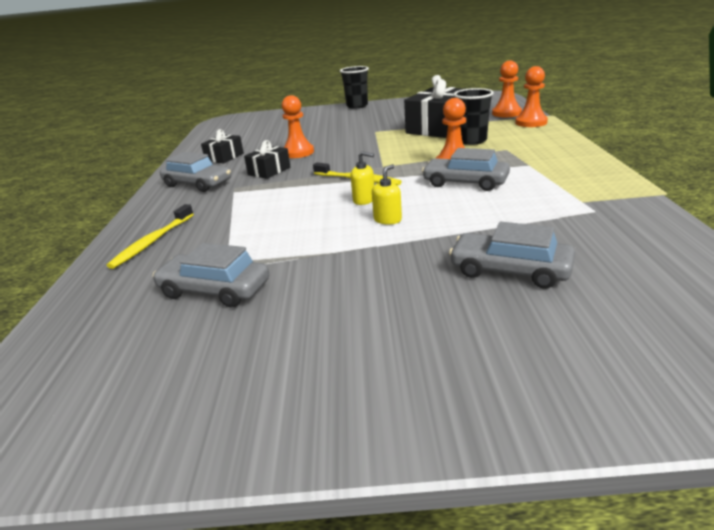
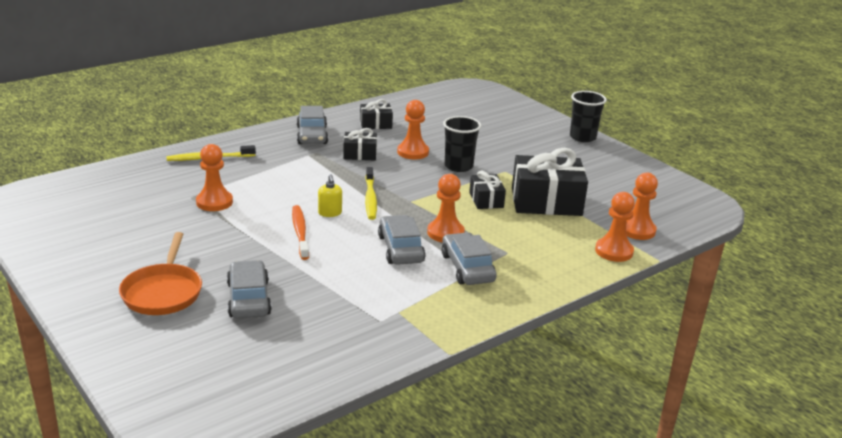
camera: 50 degrees right, 0 degrees up
grey car [153,243,269,307] -> grey car moved to [442,232,497,285]
yellow soap dispenser [372,164,402,225] -> orange toothbrush [292,205,309,260]
black cup [454,88,494,145] -> black cup moved to [443,116,481,172]
none -> orange pan [119,232,202,315]
none -> orange pawn [196,144,233,211]
none -> black gift [469,170,506,209]

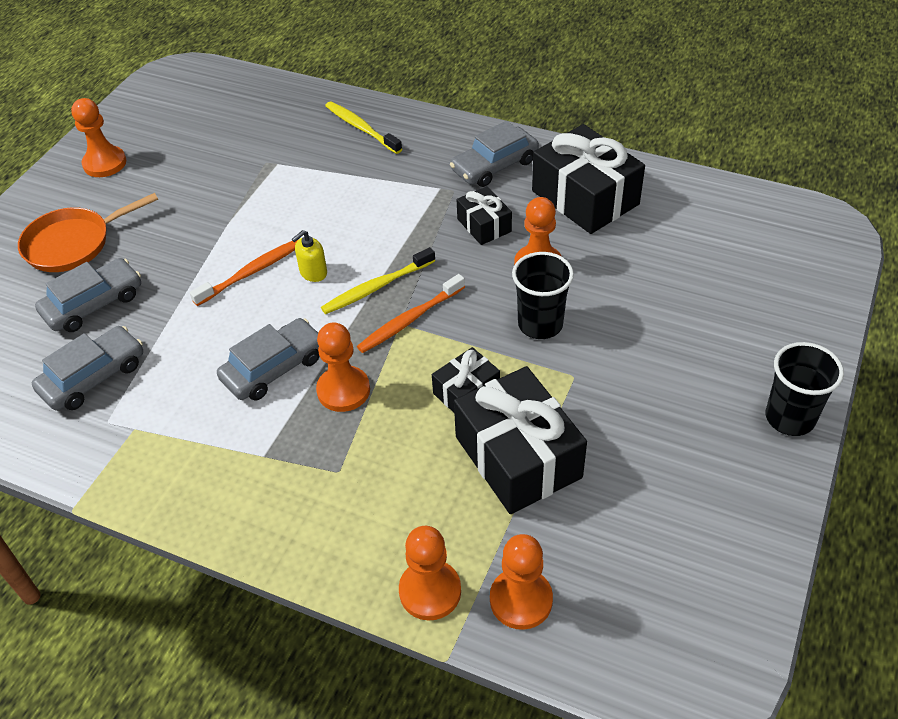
camera: 65 degrees right, 20 degrees up
orange pawn [196,144,233,211] -> orange pawn moved to [71,98,126,177]
black gift [360,99,393,129] -> black gift [532,124,645,234], size x1.91
grey car [442,232,497,285] -> grey car moved to [32,326,143,411]
none -> orange toothbrush [357,274,465,353]

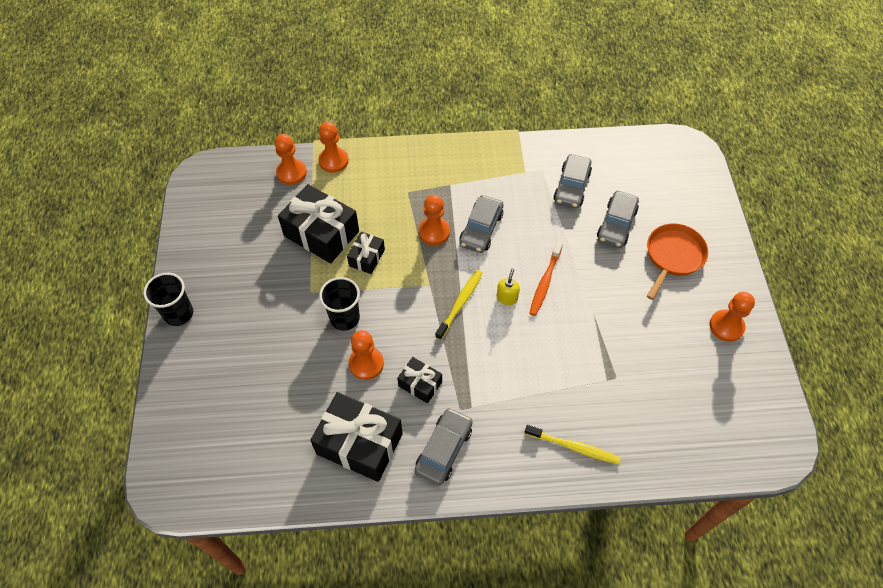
camera: 150 degrees right, 10 degrees up
orange toothbrush [357,274,465,353] -> none

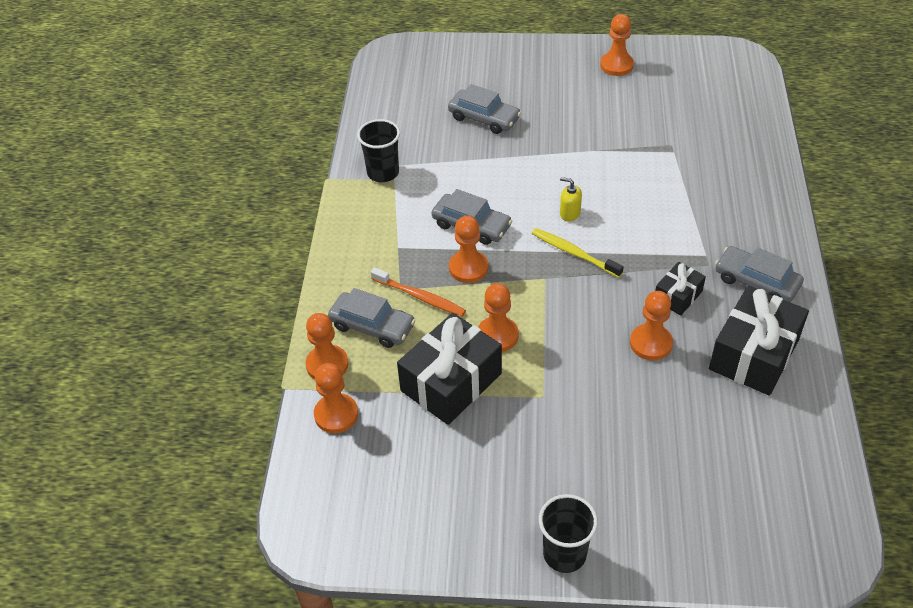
camera: 80 degrees left, 10 degrees down
black cup [319,277,360,331] -> black cup moved to [357,119,400,182]
black gift [347,232,385,274] -> orange pawn [478,283,519,352]
yellow toothbrush [525,425,621,465] -> none
orange toothbrush [530,241,563,316] -> orange toothbrush moved to [371,267,466,316]
grey car [553,154,592,209] -> grey car moved to [328,288,415,348]
orange pan [647,223,708,300] -> none

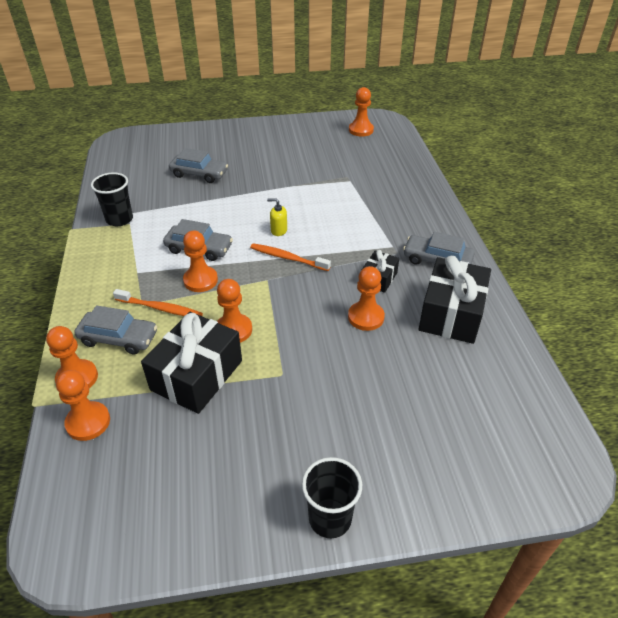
camera: 15 degrees left, 5 degrees down
yellow toothbrush [532,228,624,278] -> orange toothbrush [250,243,331,271]
orange pawn [600,14,634,76] -> orange pawn moved to [349,87,374,136]

